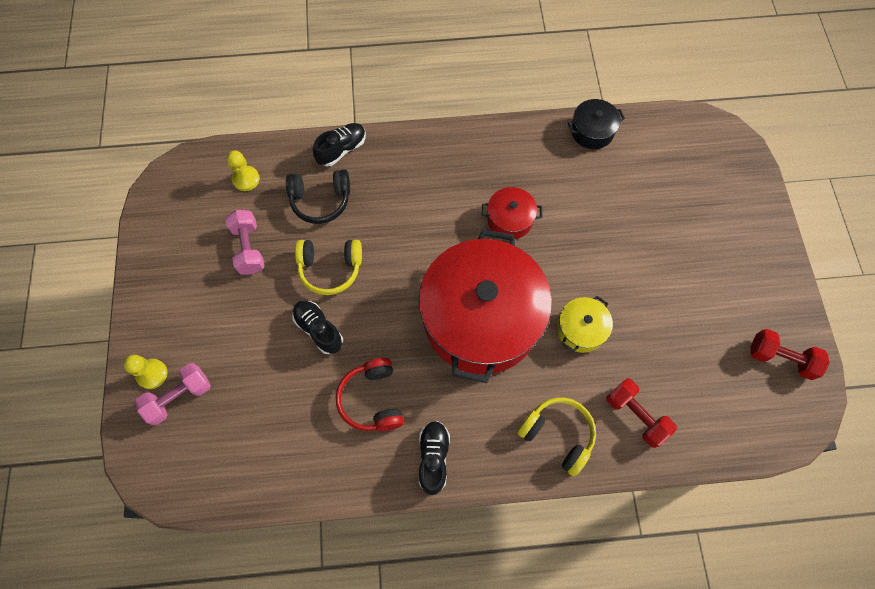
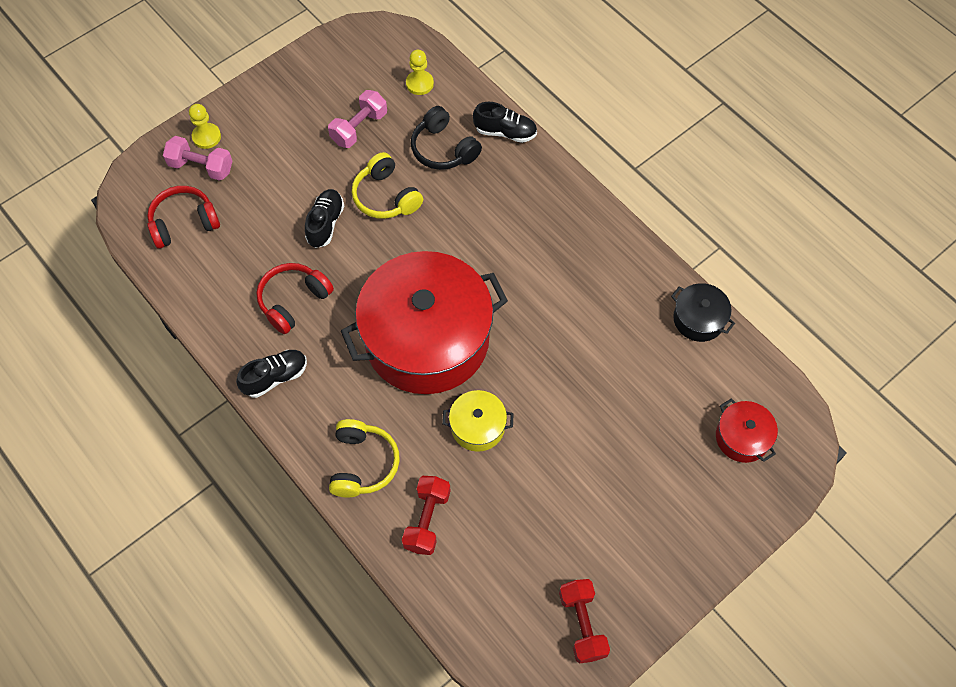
camera: 55 degrees right, 5 degrees down
red pot [482,187,542,239] -> red pot moved to [716,398,778,463]
none -> red headphones [147,186,220,249]

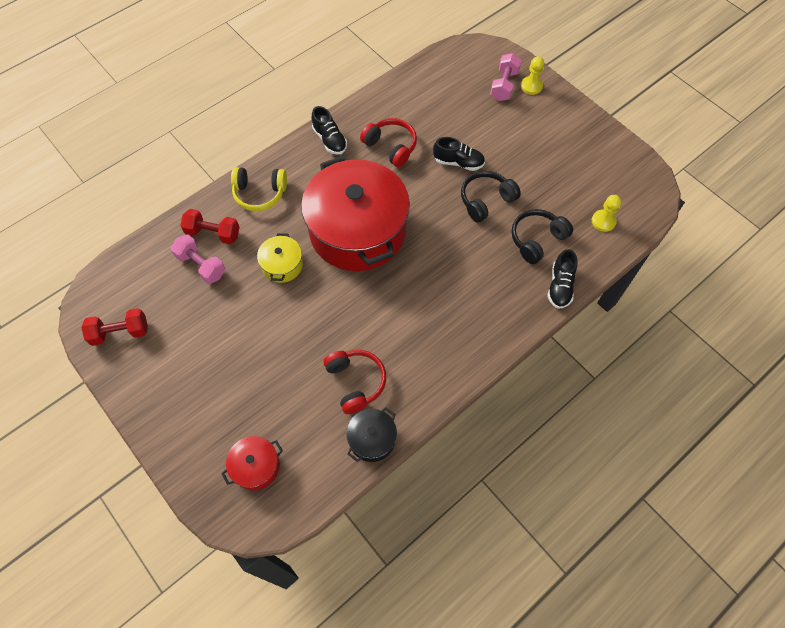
camera: 90 degrees right, 0 degrees up
red headphones [147,186,220,249] -> red headphones moved to [323,350,386,414]
pink dumbbell [328,90,387,148] -> pink dumbbell moved to [171,235,225,284]
yellow headphones [352,152,423,219] -> black headphones [461,171,521,223]

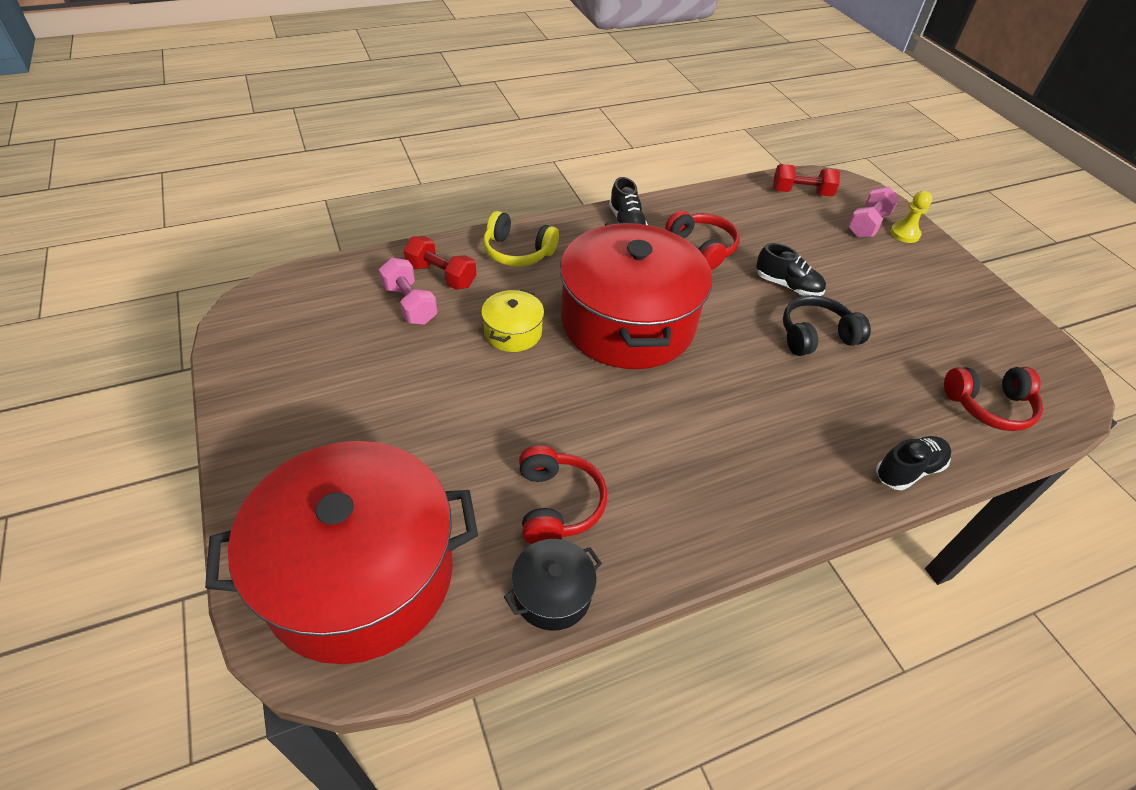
camera: 15 degrees right, 15 degrees down
red dumbbell [81,308,148,346] -> red dumbbell moved to [773,164,840,197]
red pot [221,436,283,490] -> red pot [205,441,478,664], size x2.39
black headphones [512,209,573,264] -> none
black shoe [547,249,577,309] -> black shoe turned 150 degrees counterclockwise [876,436,951,490]
yellow pawn [592,195,621,232] -> red headphones [944,367,1043,431]

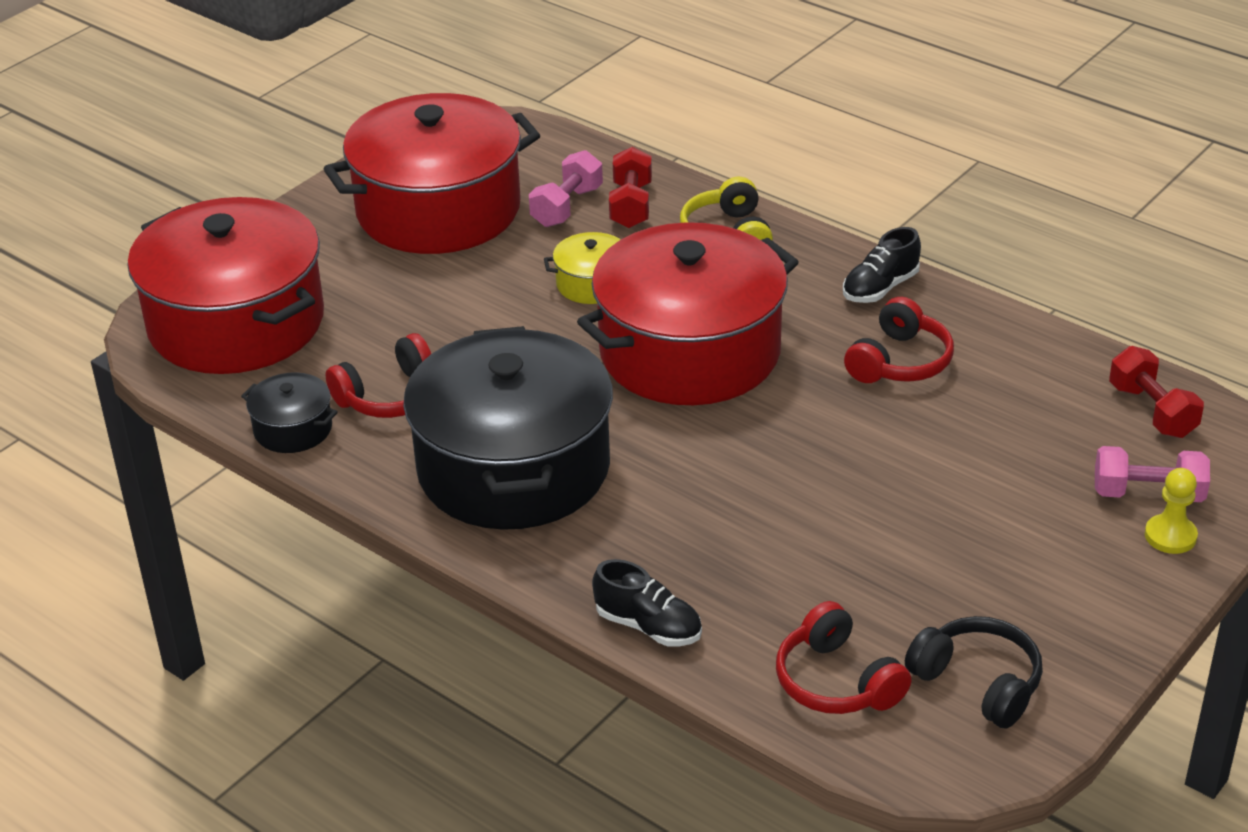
camera: 65 degrees right, 10 degrees down
black shoe [756,243,826,296] -> none
black headphones [783,295,871,356] -> black headphones moved to [905,616,1043,728]
none -> red pot [324,93,540,254]
none -> black pot [403,326,613,530]

